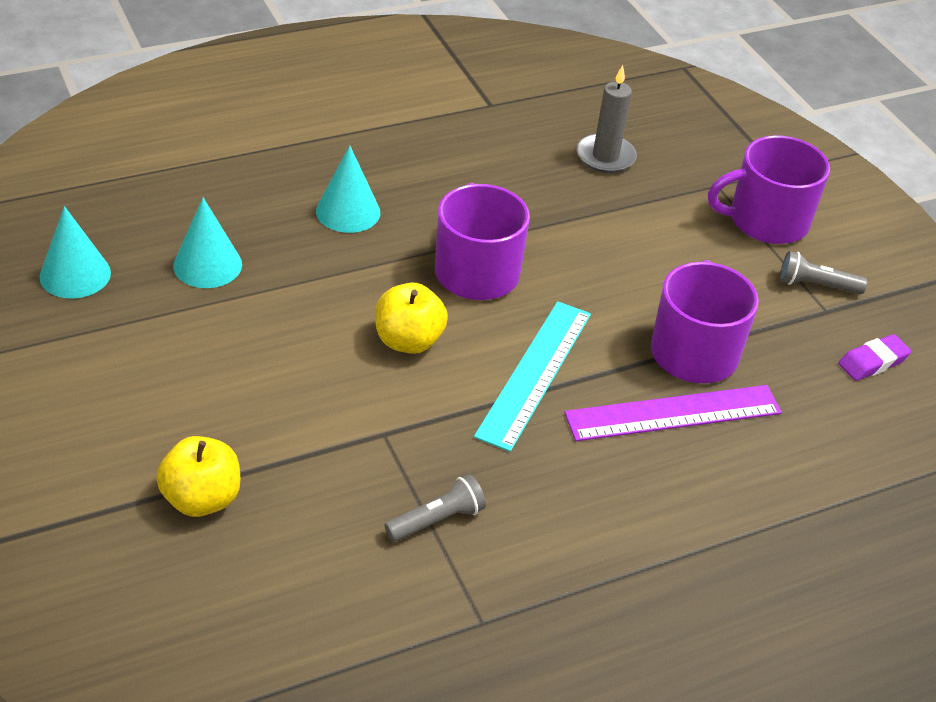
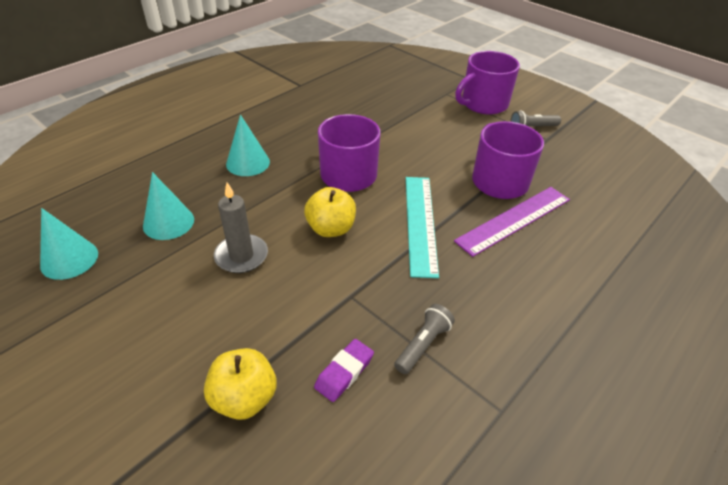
camera: 20 degrees left, 0 degrees up
grey candle [576,65,637,173] -> grey candle moved to [214,182,268,273]
purple eraser [838,334,911,381] -> purple eraser moved to [314,339,374,402]

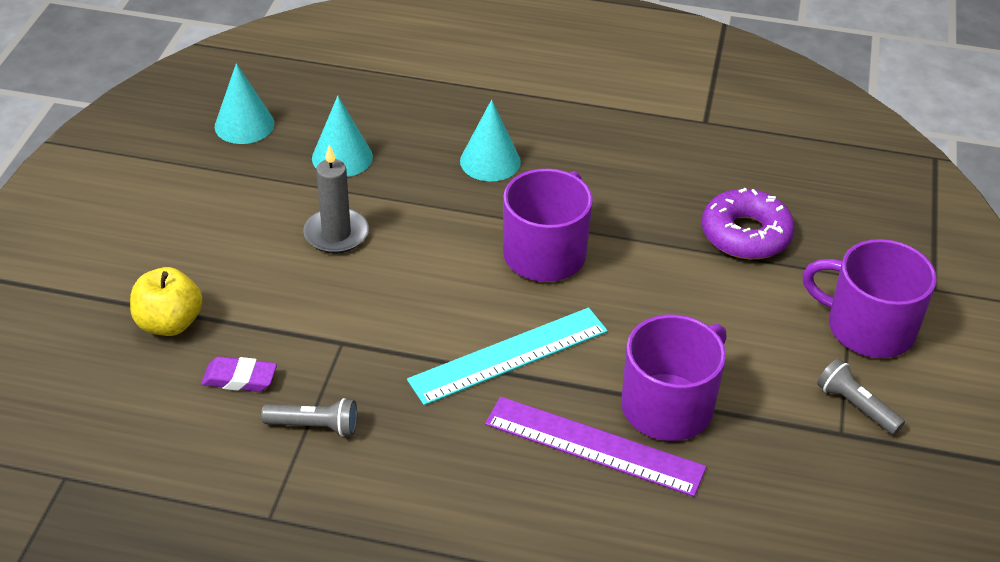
camera: 60 degrees right, 0 degrees up
yellow apple [304,187,356,237] -> none
none -> purple donut [702,188,795,260]

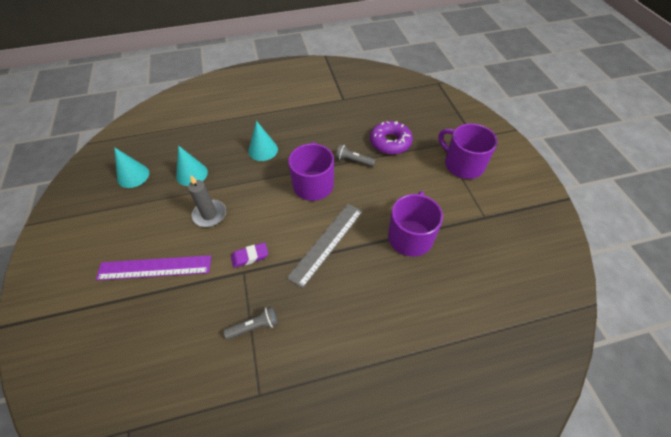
camera: 25 degrees left, 10 degrees up
yellow apple [130,267,203,336] -> none
purple eraser [201,356,277,392] -> purple eraser moved to [231,243,268,268]
turquoise ruler [407,308,608,405] -> grey ruler [287,204,363,289]
purple ruler [485,396,707,497] -> purple ruler moved to [96,255,211,280]
purple mug [802,239,937,358] -> purple mug turned 45 degrees clockwise [439,124,497,179]
grey flashlight [817,358,905,435] -> grey flashlight moved to [336,144,375,167]

